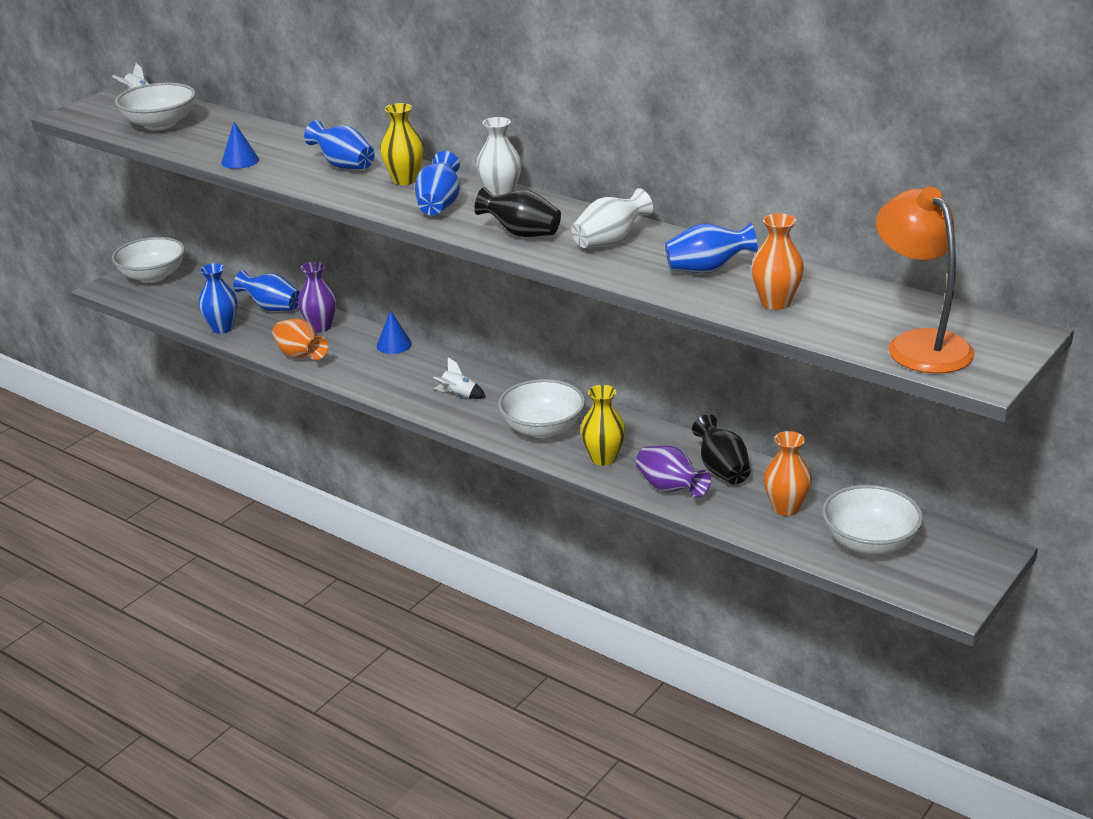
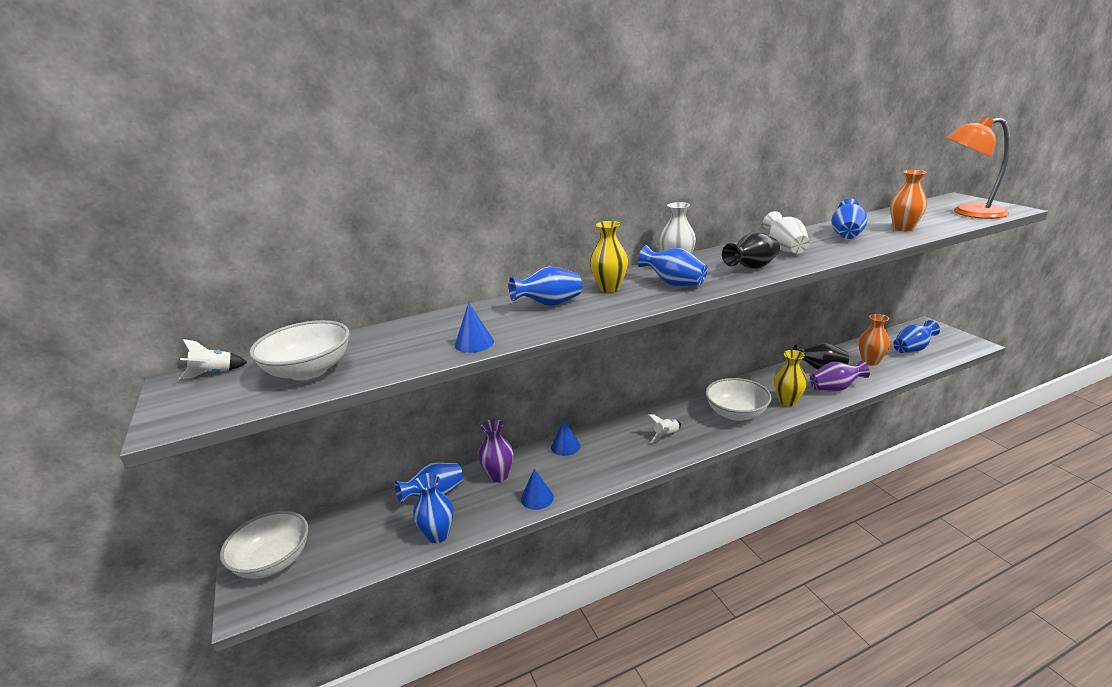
camera: 60 degrees left, 5 degrees down
orange vase [272,318,329,360] -> blue cone [521,469,554,510]
white bowl [822,485,923,554] -> blue vase [894,320,940,353]

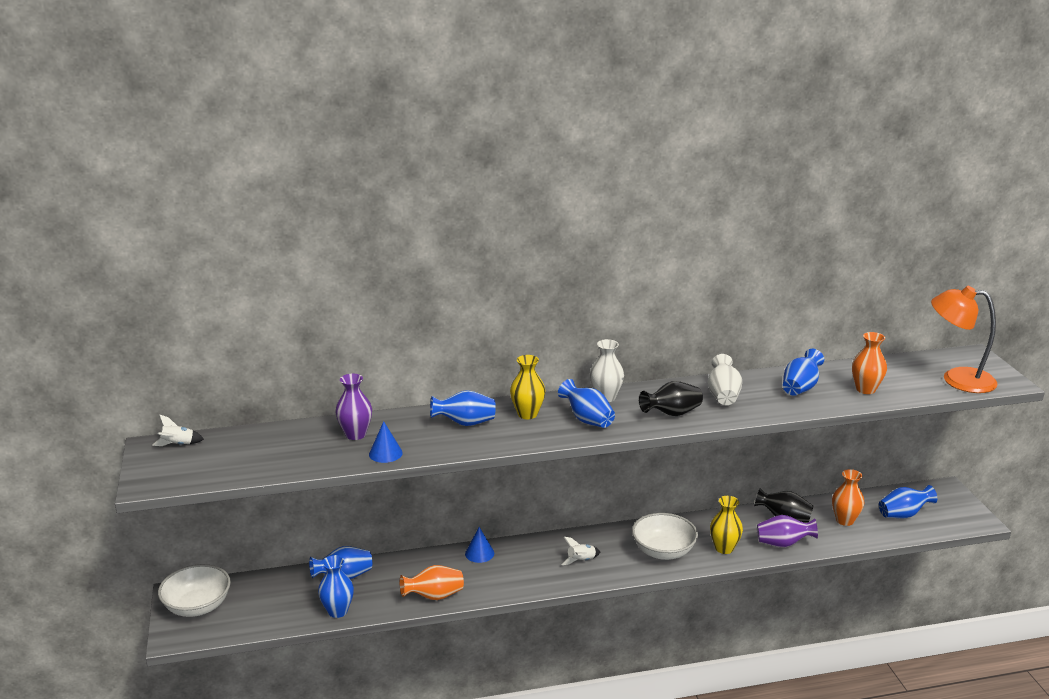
camera: 10 degrees right, 0 degrees up
white bowl [249,320,350,381] -> none
purple vase [478,419,514,482] -> purple vase moved to [335,374,372,440]
blue cone [521,469,554,510] -> orange vase [400,565,464,600]

